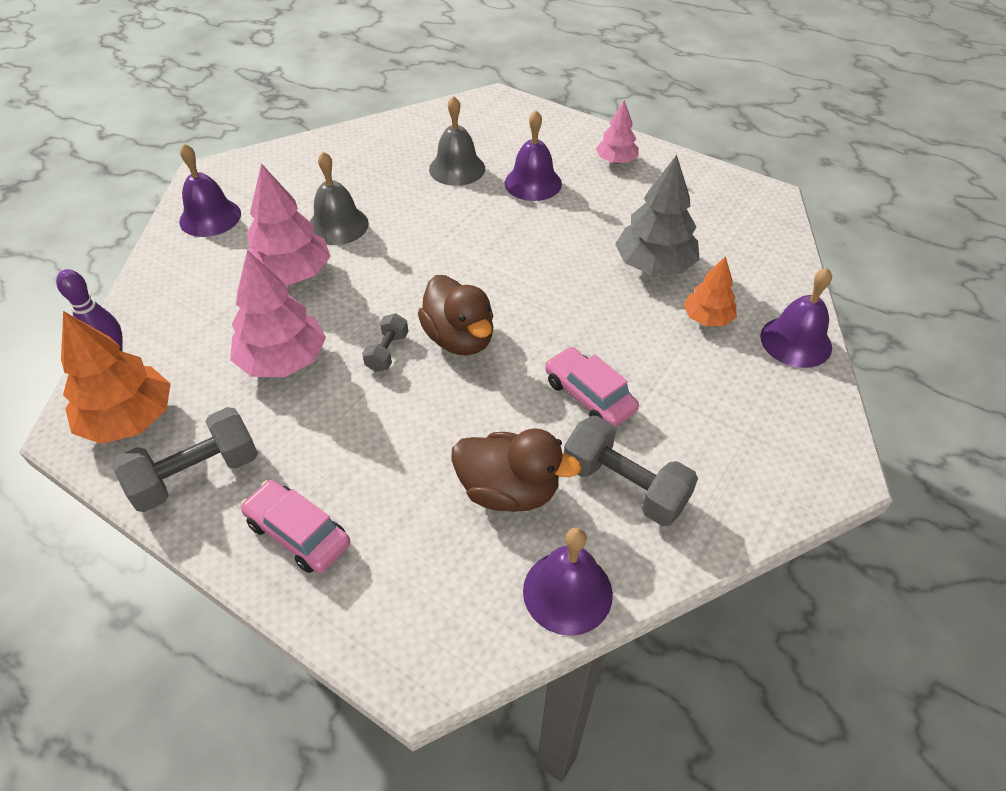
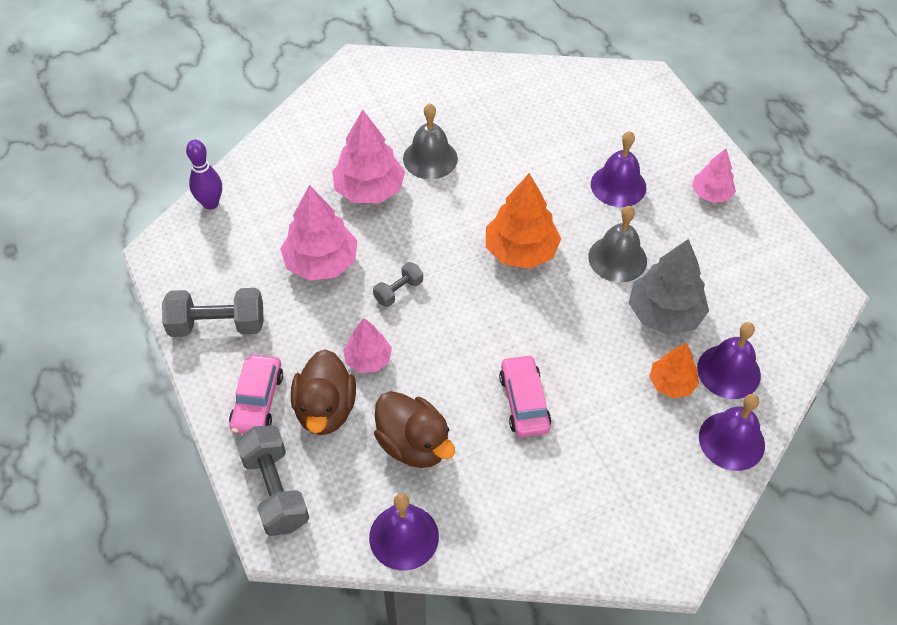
camera: 30 degrees right, 5 degrees up
orange tree [61,311,171,444] -> orange tree moved to [486,173,561,269]
purple bell [179,144,241,237] -> purple bell moved to [697,322,761,399]
pink car [240,480,350,573] -> pink car turned 150 degrees counterclockwise [229,355,283,434]
brown duck [418,275,493,356] -> brown duck moved to [291,349,356,435]
grey bell [429,96,485,186] -> grey bell moved to [588,206,647,282]
grey dumbbell [564,416,698,526] -> grey dumbbell moved to [236,425,309,536]
none -> pink tree [343,318,392,373]

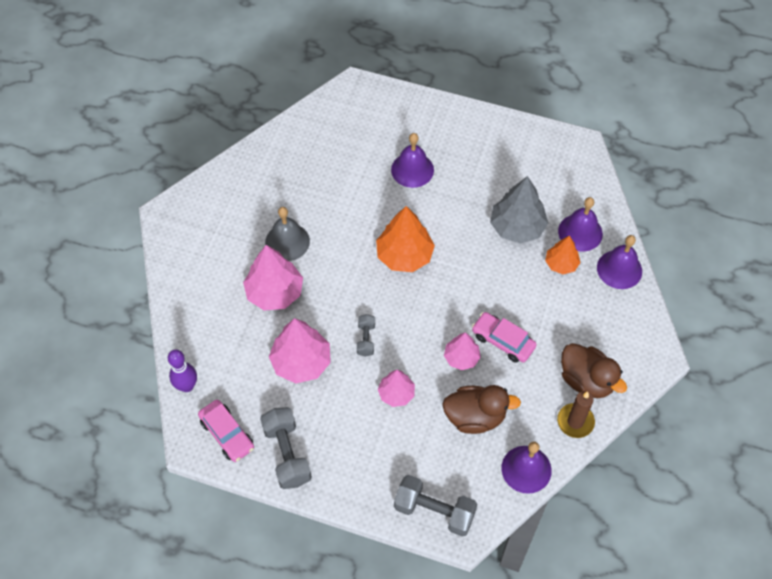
camera: 45 degrees left, 5 degrees up
grey dumbbell [162,288,263,337] -> grey dumbbell turned 60 degrees counterclockwise [260,407,312,489]
pink car [229,355,283,434] -> pink car moved to [198,400,254,462]
brown duck [291,349,356,435] -> brown duck moved to [561,343,627,398]
grey bell [588,206,647,282] -> none
pink tree [692,149,736,203] -> pink tree moved to [444,332,481,370]
none -> brown candle [557,391,595,438]

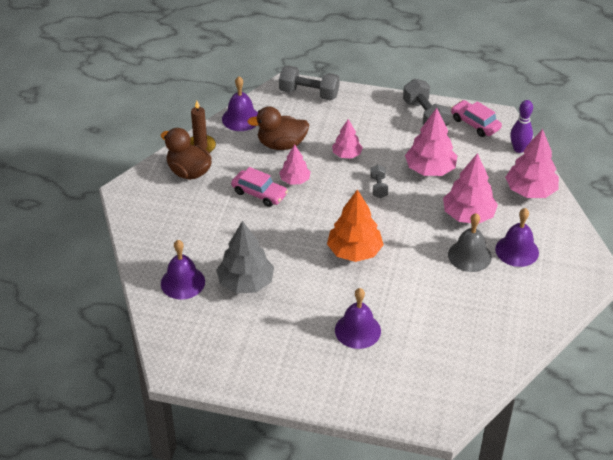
camera: 175 degrees right, 15 degrees down
orange tree [545,236,580,274] -> none
purple bell [597,235,642,289] -> purple bell moved to [495,208,539,267]
none -> pink tree [505,129,559,198]

